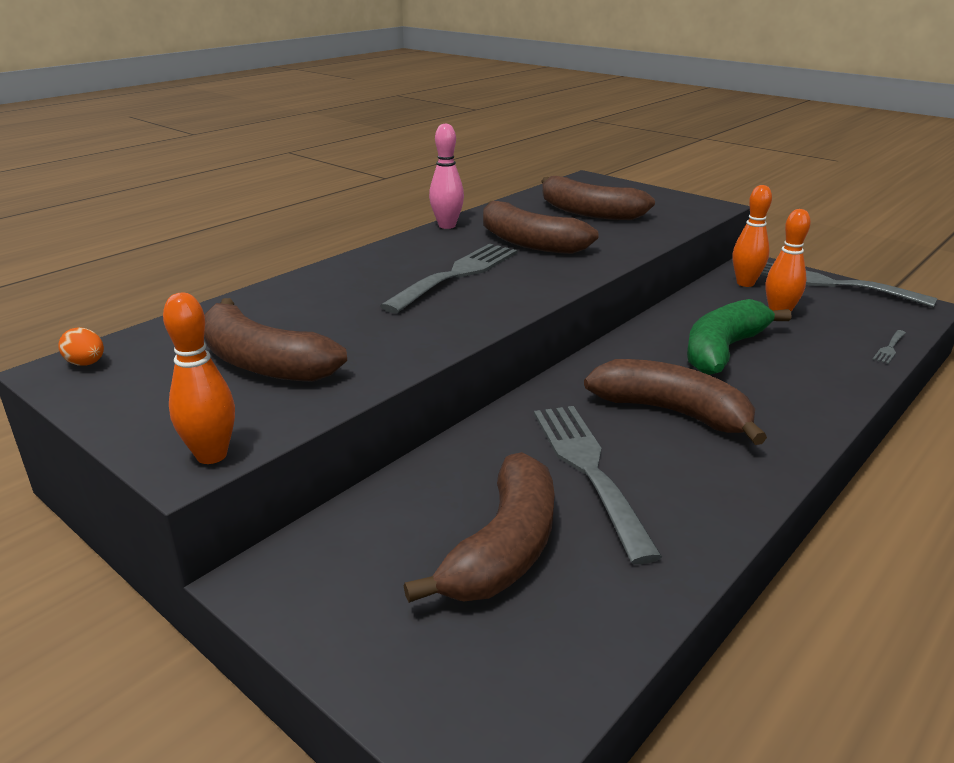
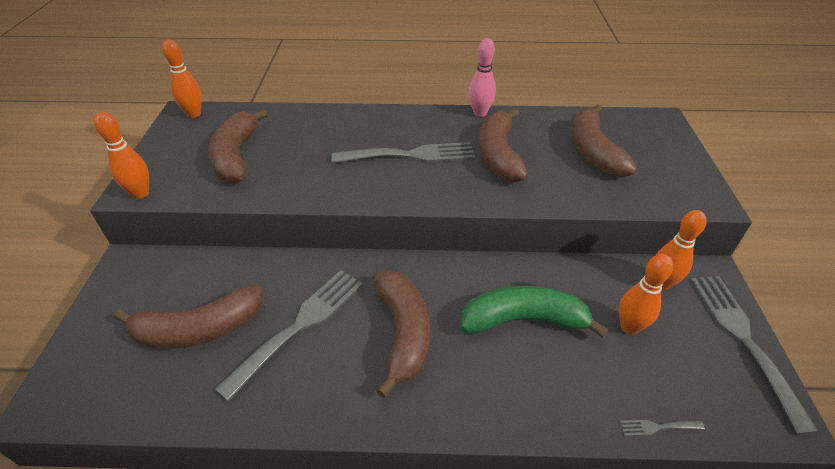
camera: 50 degrees right, 15 degrees up
orange egg [58,327,104,366] -> orange bowling pin [162,39,202,118]

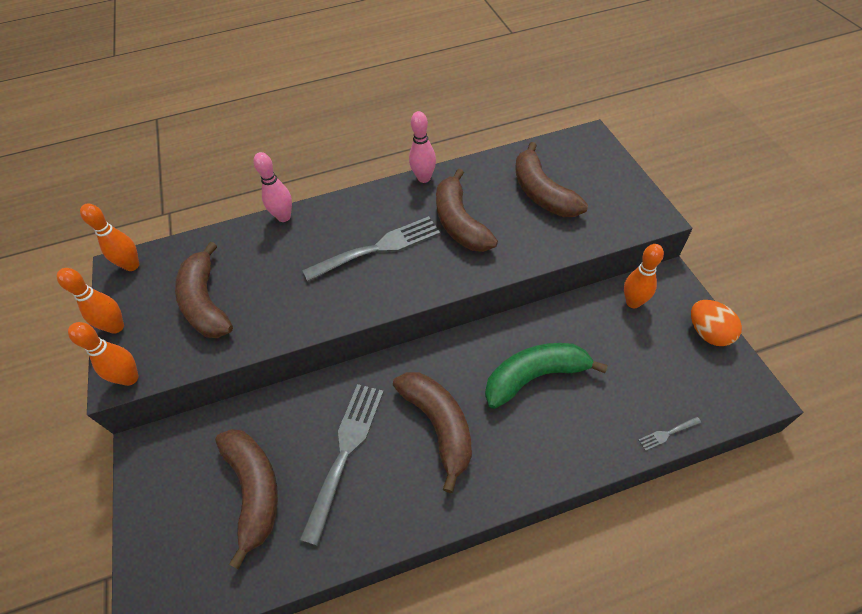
camera: 15 degrees left, 10 degrees up
brown banana [114,285,263,349] -> brown banana turned 75 degrees counterclockwise [215,429,278,569]
orange bowling pin [619,254,673,335] -> orange bowling pin moved to [57,268,124,334]
grey fork [690,276,818,435] -> orange egg [691,300,742,346]
none -> pink bowling pin [254,152,292,222]

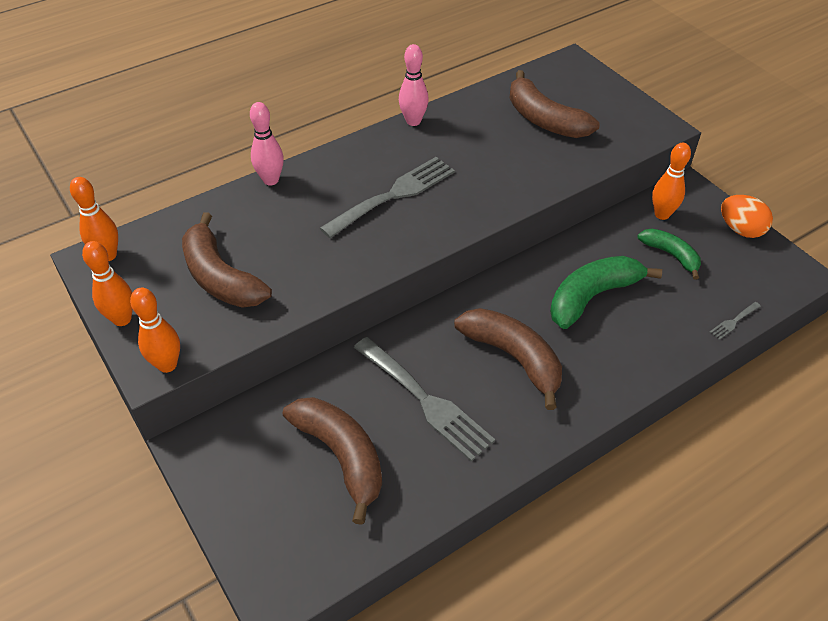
camera: 20 degrees left, 5 degrees down
grey fork [300,384,384,546] -> grey fork turned 135 degrees clockwise [354,337,495,462]
brown banana [436,168,498,252] -> none
none -> green banana [638,229,701,280]

